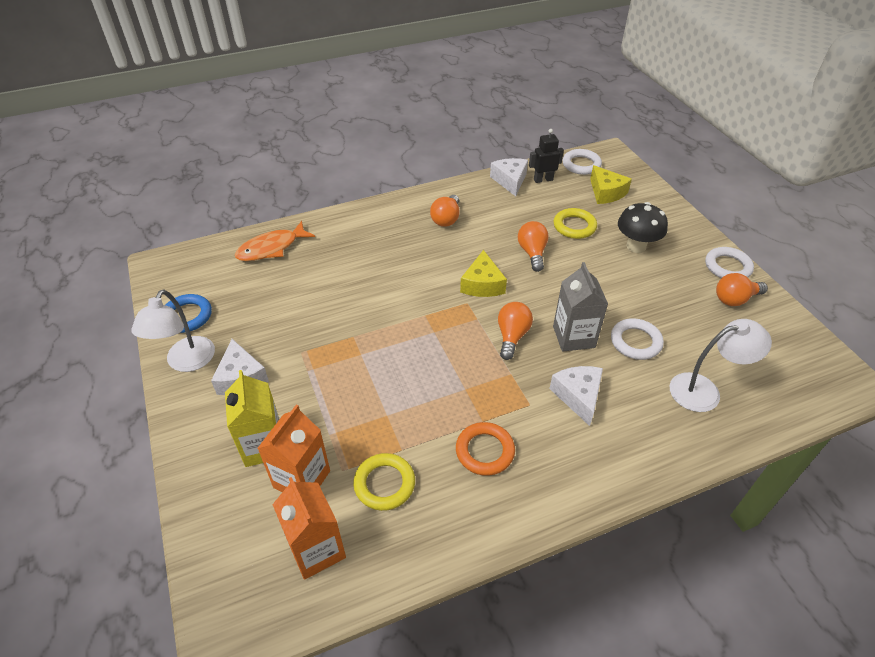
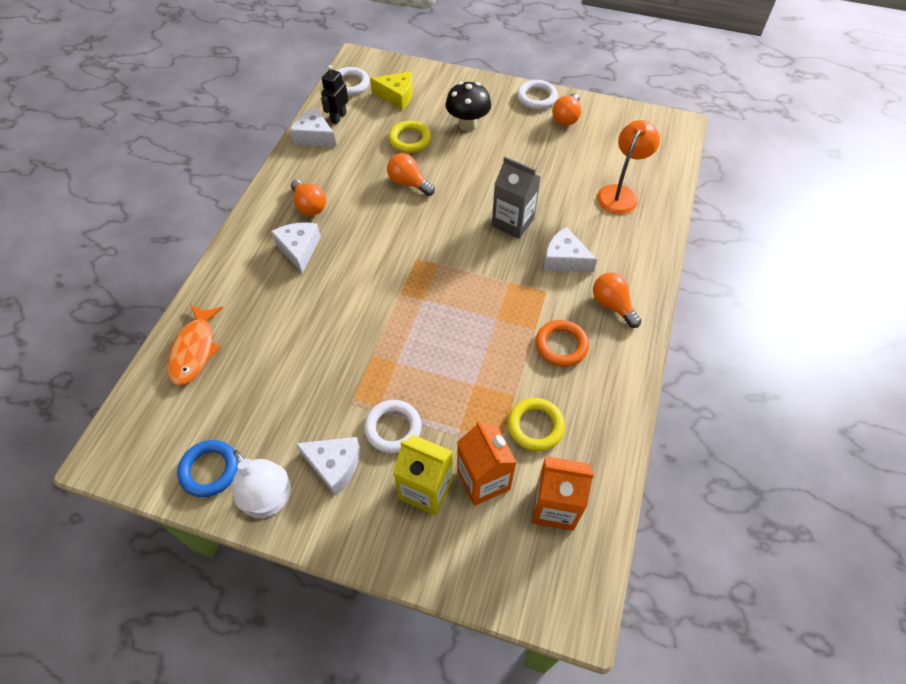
camera: 50 degrees left, 10 degrees up
yellow cheese [460,250,507,297] -> none
orange light bulb [498,302,533,360] -> orange light bulb moved to [593,272,641,328]
white ring [611,318,664,360] -> white ring moved to [364,400,422,453]
white lamp [670,319,772,412] -> orange lamp [597,120,660,214]
none -> white cheese [271,223,321,274]

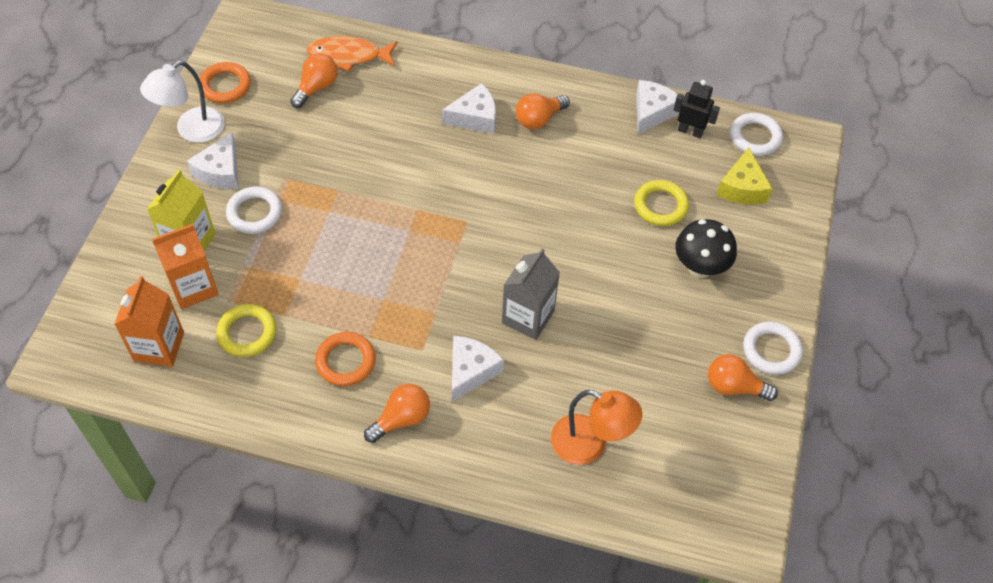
camera: 85 degrees right, 0 degrees up
blue ring [177,440,238,497] -> orange ring [199,62,251,103]
orange light bulb [387,153,435,196] -> orange light bulb moved to [290,53,338,108]

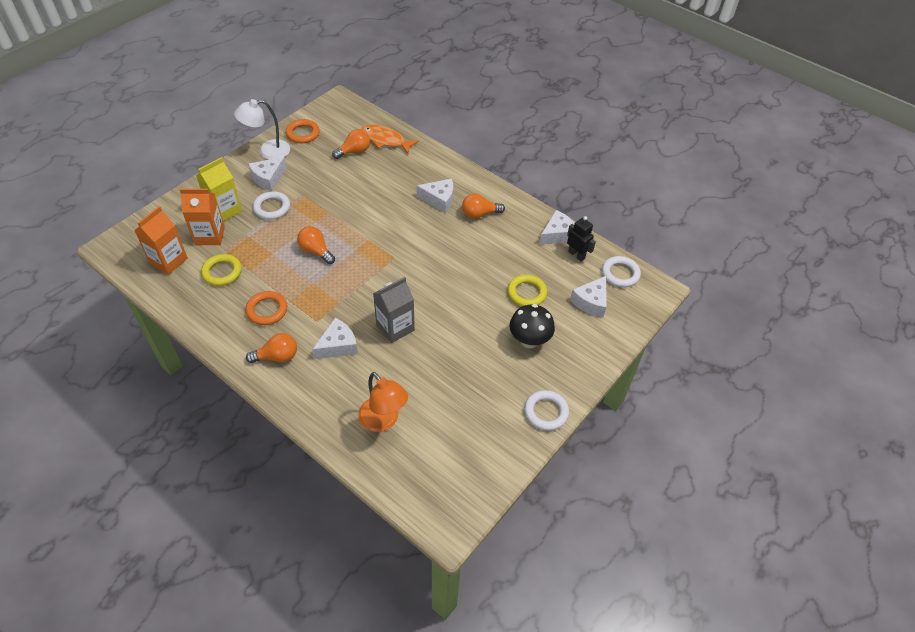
camera: 25 degrees right, 5 degrees down
orange light bulb [708,354,778,401] -> orange light bulb moved to [297,226,335,264]
yellow cheese [717,147,773,204] -> white cheese [570,276,607,317]

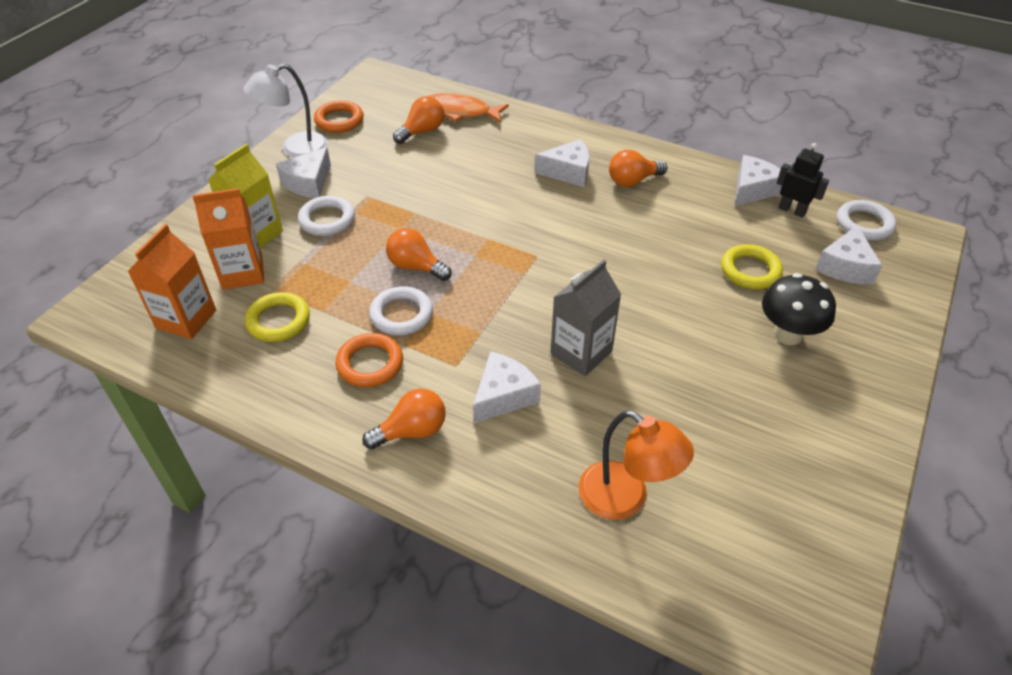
camera: 10 degrees left, 5 degrees down
white ring [524,390,569,431] -> white ring moved to [369,286,433,336]

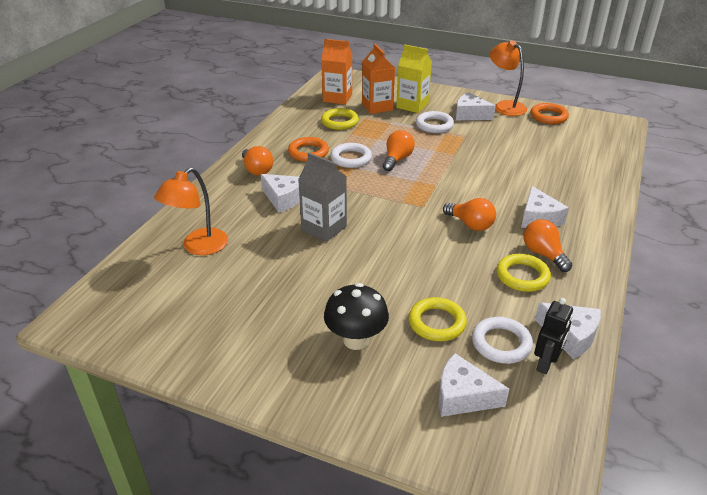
camera: 85 degrees right, 10 degrees down
white lamp [243,64,328,158] -> orange lamp [490,40,527,116]
orange light bulb [393,96,444,144] -> orange light bulb moved to [443,198,496,231]
orange fish [429,93,509,123] -> none
white ring [837,200,896,241] -> white ring moved to [472,317,533,364]
none -> yellow ring [496,254,551,292]

